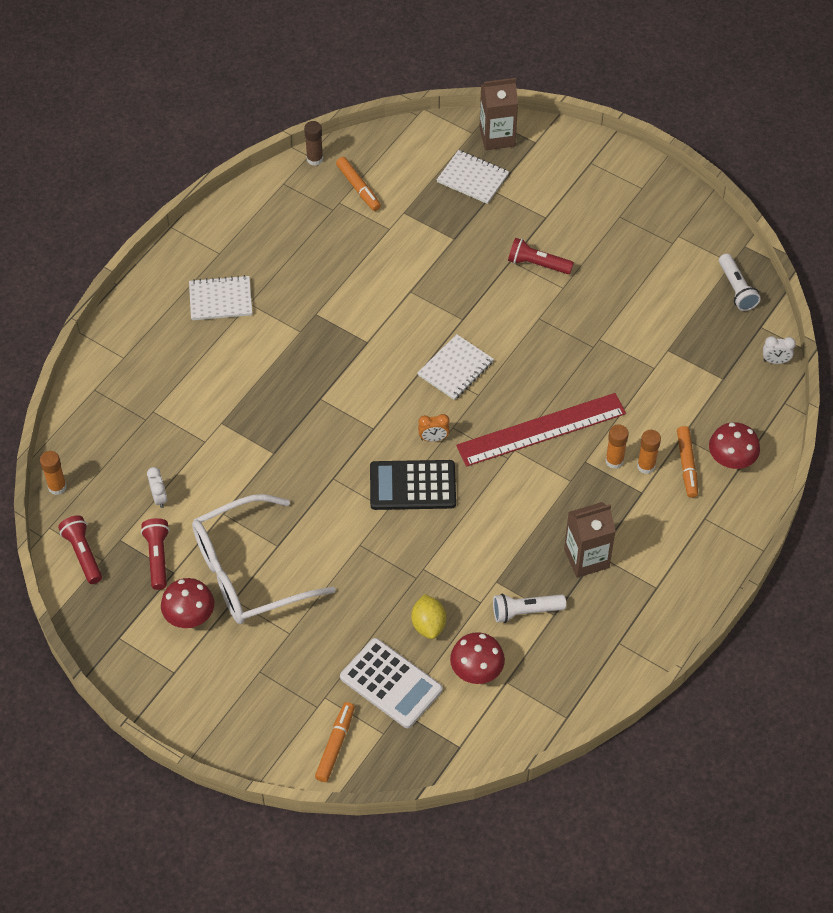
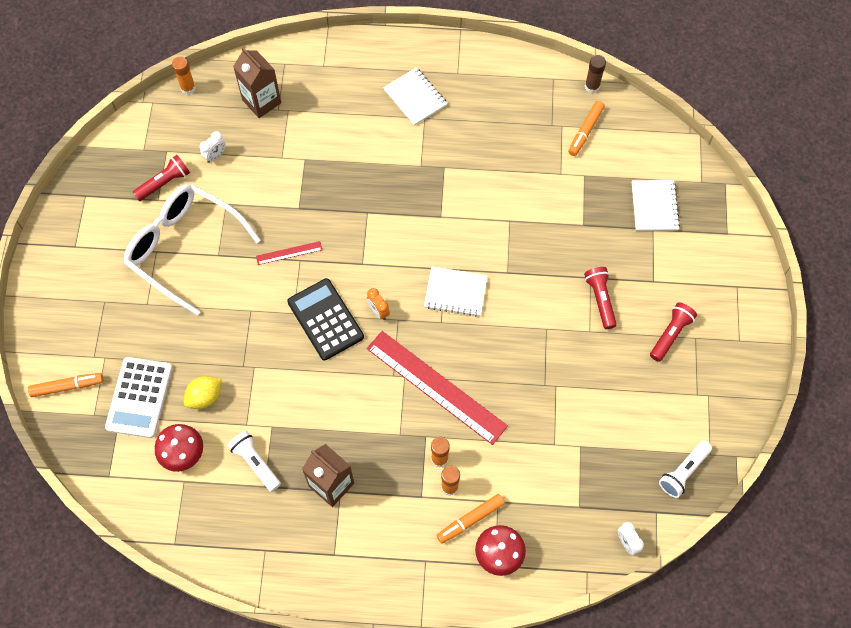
camera: 60 degrees right, 10 degrees up
red flashlight [58,515,102,584] -> red flashlight moved to [650,303,697,362]
red mushroom [161,578,214,628] -> none
brown carton [479,78,518,150] -> brown carton moved to [233,47,281,118]
none -> red ruler [256,241,322,265]

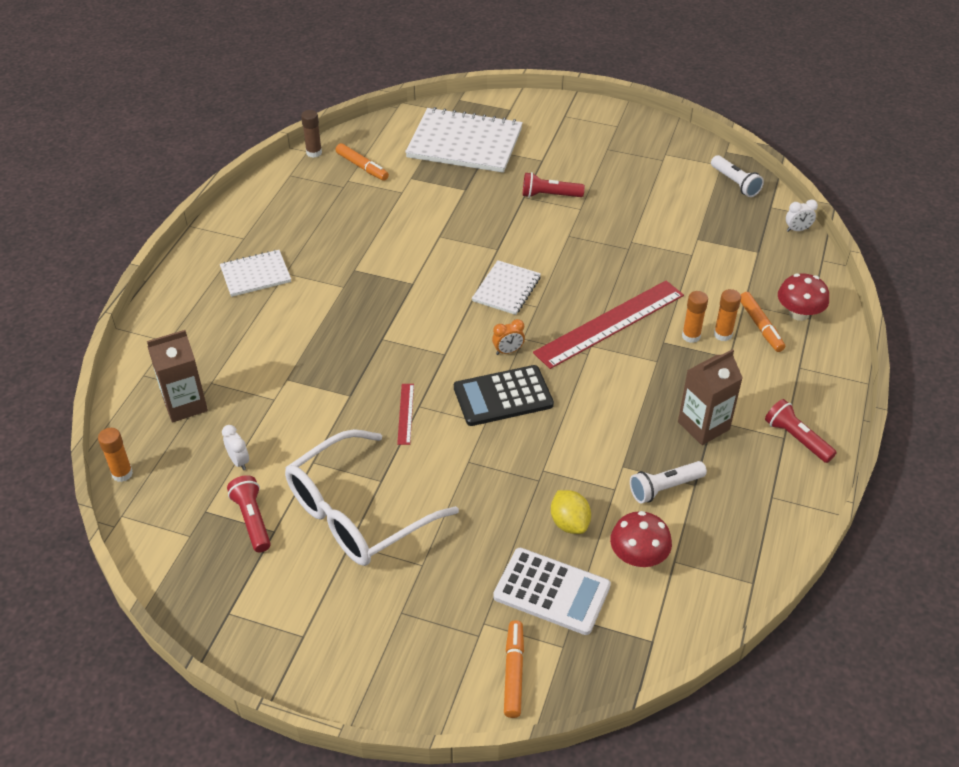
camera: 75 degrees left, 20 degrees down
white notebook [632,180,680,231] -> white notebook [405,107,523,173], size x1.84
red flashlight [650,303,697,362] -> red flashlight moved to [765,399,837,463]

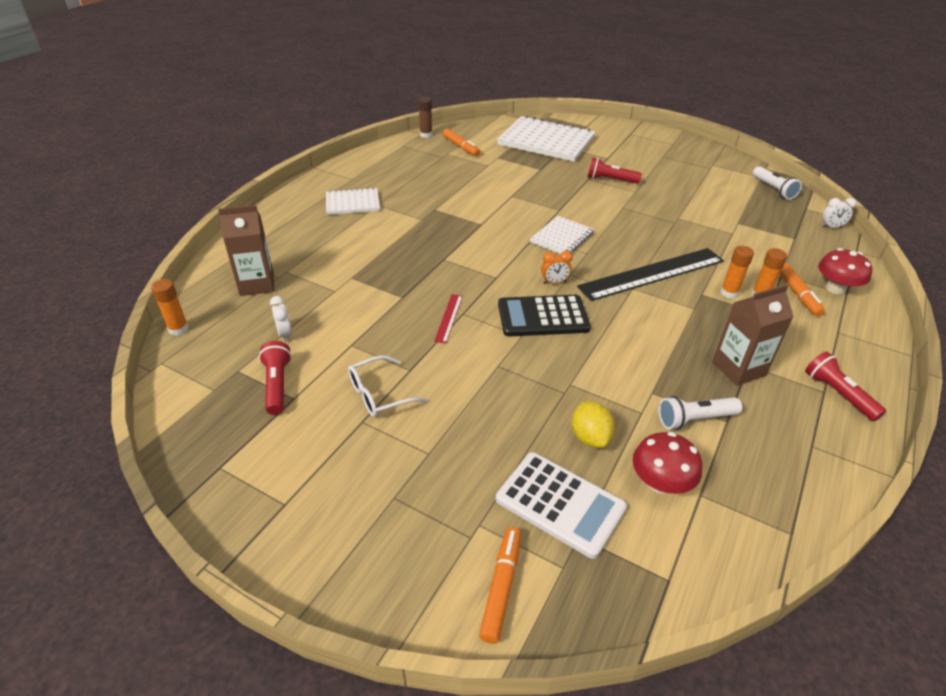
camera: 10 degrees right, 5 degrees down
white glasses [285,429,459,566] -> white glasses [348,355,428,417], size x0.49
red ruler [533,281,684,369] -> black ruler [577,248,724,301]

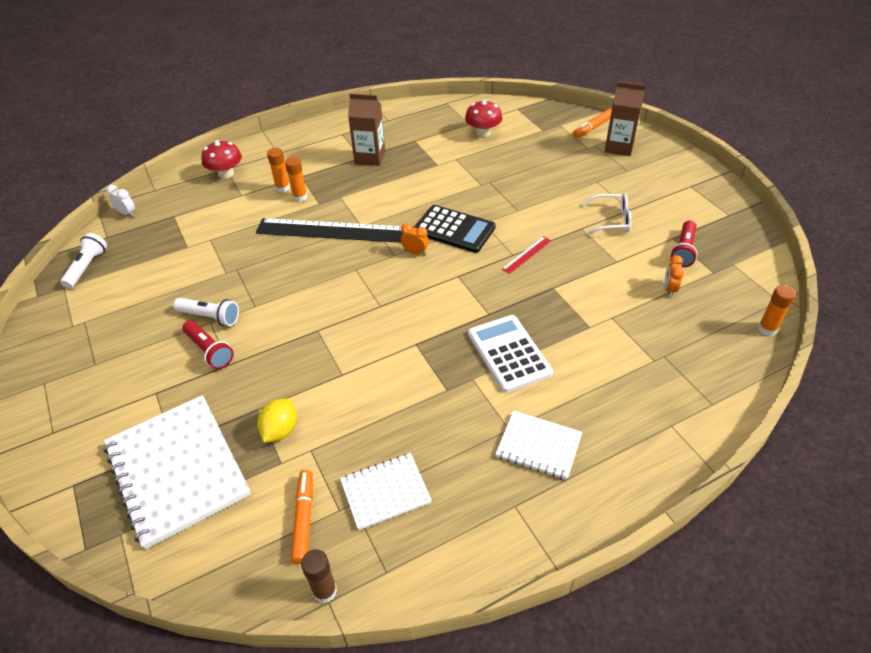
camera: 145 degrees left, 5 degrees up
brown carton [218,205,274,296] -> brown carton moved to [604,82,646,156]
white clock [270,296,292,342] -> orange clock [665,255,684,297]
white calculator [496,452,627,559] -> white calculator moved to [468,315,553,393]
white notebook [530,216,594,254] -> white notebook moved to [340,453,432,530]
yellow lemon [572,401,615,448] -> yellow lemon moved to [257,399,297,443]
white flashlight [659,396,742,430] -> white flashlight moved to [173,298,239,326]
orange marker [780,263,825,316] -> none
red flashlight [805,352,886,421] -> none

